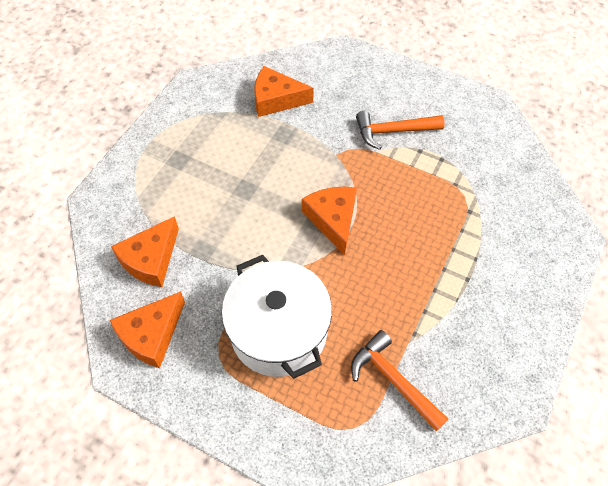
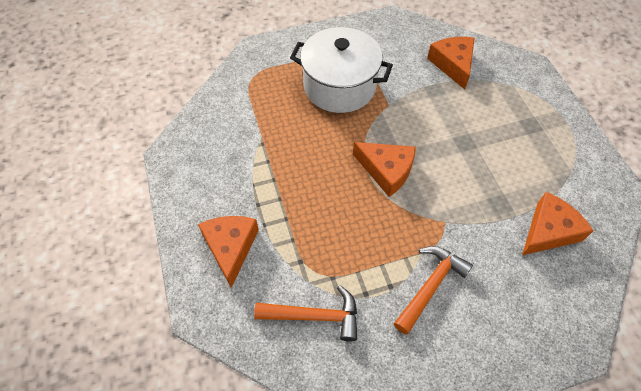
camera: 135 degrees right, 0 degrees up
orange cheese [110,291,185,368] -> orange cheese moved to [198,216,259,288]
orange hammer [351,330,449,431] -> orange hammer moved to [254,285,357,341]

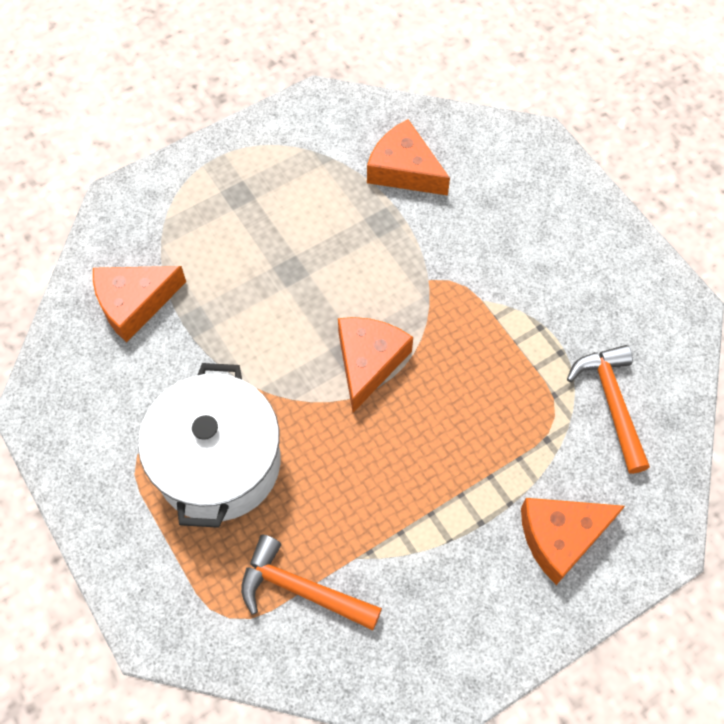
camera: 105 degrees left, 5 degrees up
orange hammer [394,246,473,334] -> orange hammer moved to [241,535,382,630]

